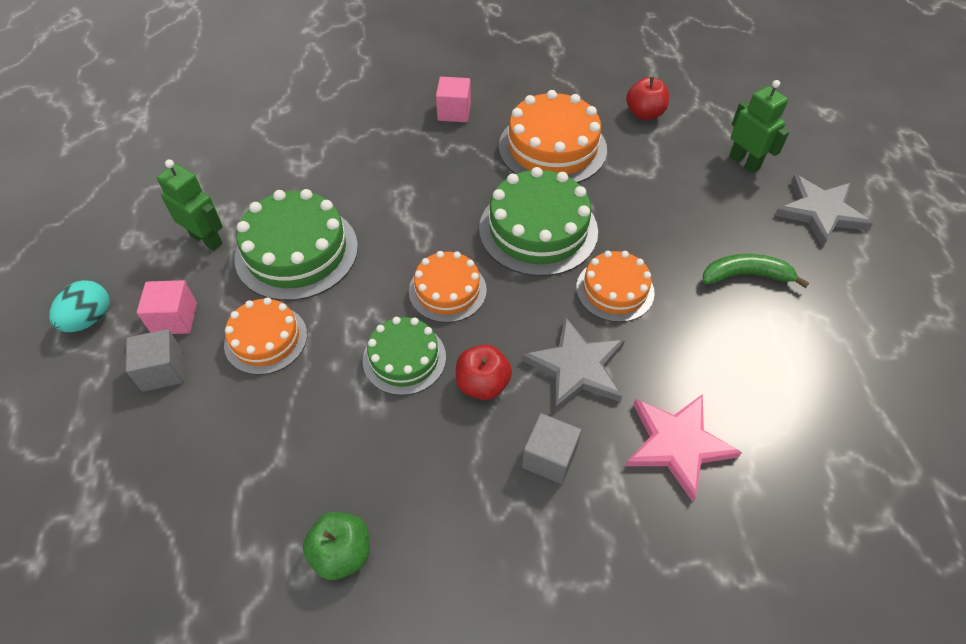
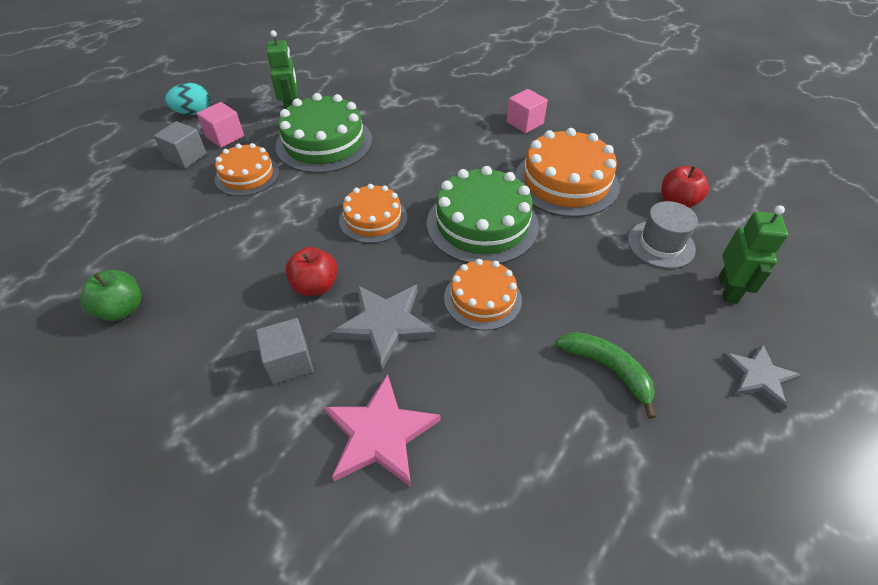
camera: 45 degrees right, 5 degrees down
green cake [363,317,446,395] -> none
grey star [775,174,873,247] -> grey star [721,343,801,411], size x0.66
none -> grey hat [628,201,698,268]

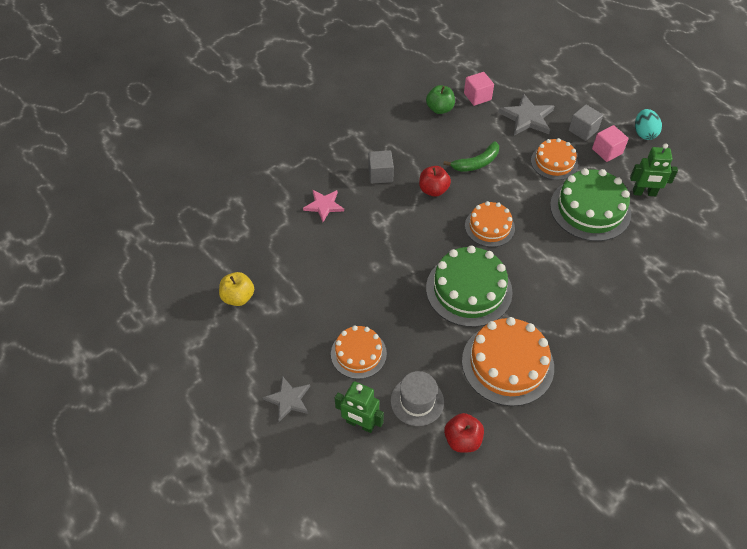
camera: 105 degrees right, 5 degrees up
pink star [324,374,441,487] -> pink star [303,190,344,222], size x0.66
grey star [331,285,436,370] -> grey star moved to [498,93,554,136]
orange cake [444,259,522,331] -> orange cake moved to [331,326,387,379]
pink cube [506,89,548,133] -> pink cube moved to [464,72,494,106]
green banana [556,332,656,419] -> green banana moved to [443,141,499,172]
none -> yellow apple [219,272,254,306]

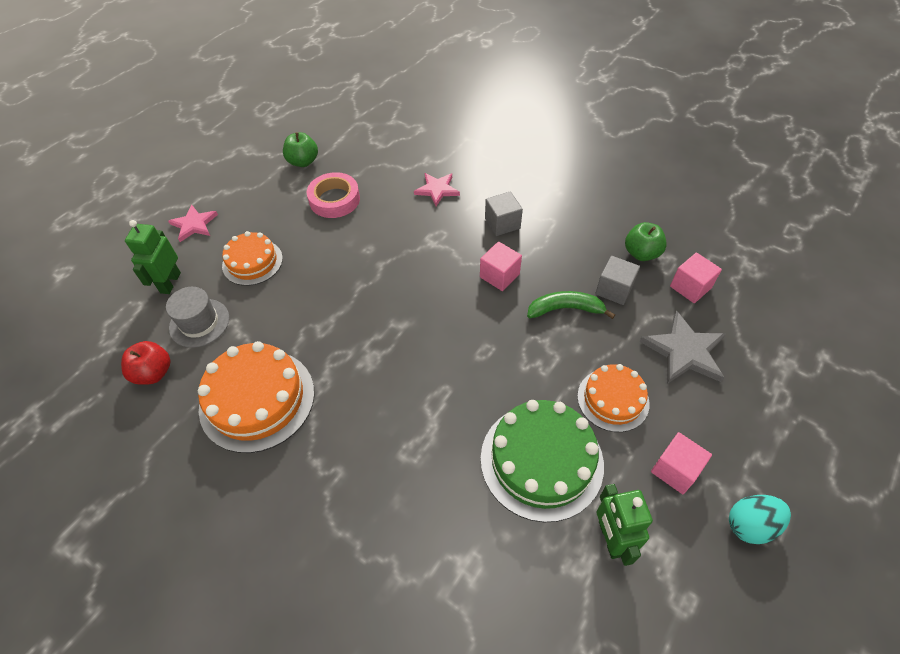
camera: 75 degrees right, 0 degrees up
yellow apple [219,272,254,306] -> green apple [283,132,318,167]
grey star [263,376,310,422] -> pink star [168,205,218,242]
red apple [419,166,451,197] -> pink cube [480,242,522,291]
green cake [426,245,513,327] -> none
green banana [443,141,499,172] -> green banana turned 135 degrees clockwise [527,291,615,319]
orange cake [465,201,515,247] -> none
grey cube [569,104,603,141] -> grey cube moved to [595,256,640,305]
none -> pink tape [307,172,360,218]

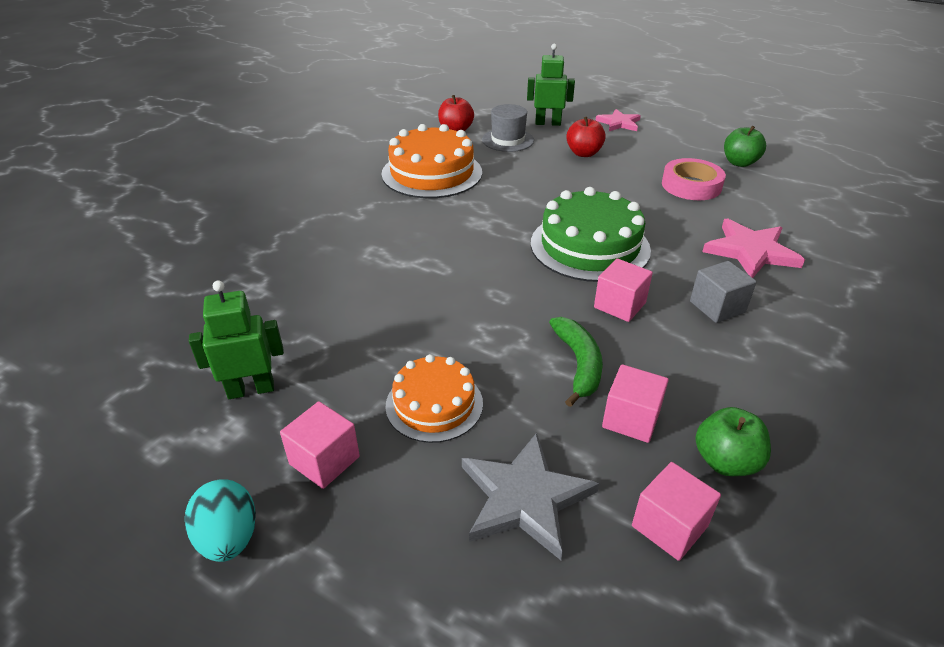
camera: 85 degrees right, 15 degrees down
orange cake [222,231,283,286] -> red apple [566,116,606,157]
pink star [414,173,460,206] -> pink star [702,219,805,278], size x1.51
green cake [481,400,604,522] -> green cake moved to [531,187,651,282]
grey cube [595,256,640,305] -> pink cube [602,364,669,443]

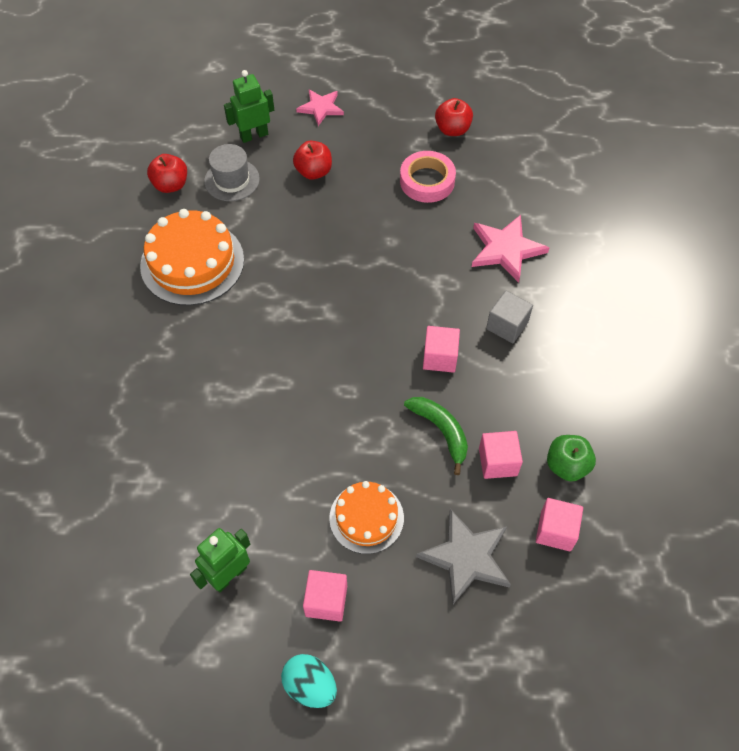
camera: 30 degrees left, 20 degrees up
green cake [531,187,651,282] -> none
green apple [724,126,766,167] -> red apple [435,98,473,136]

